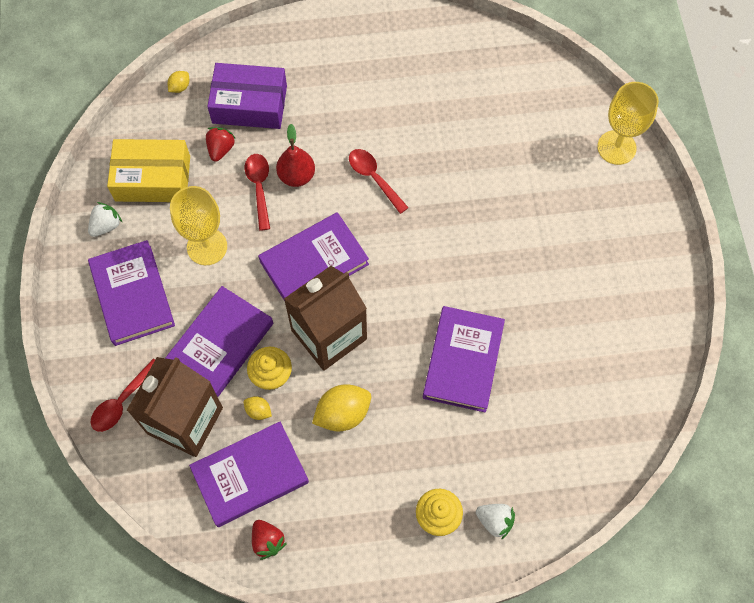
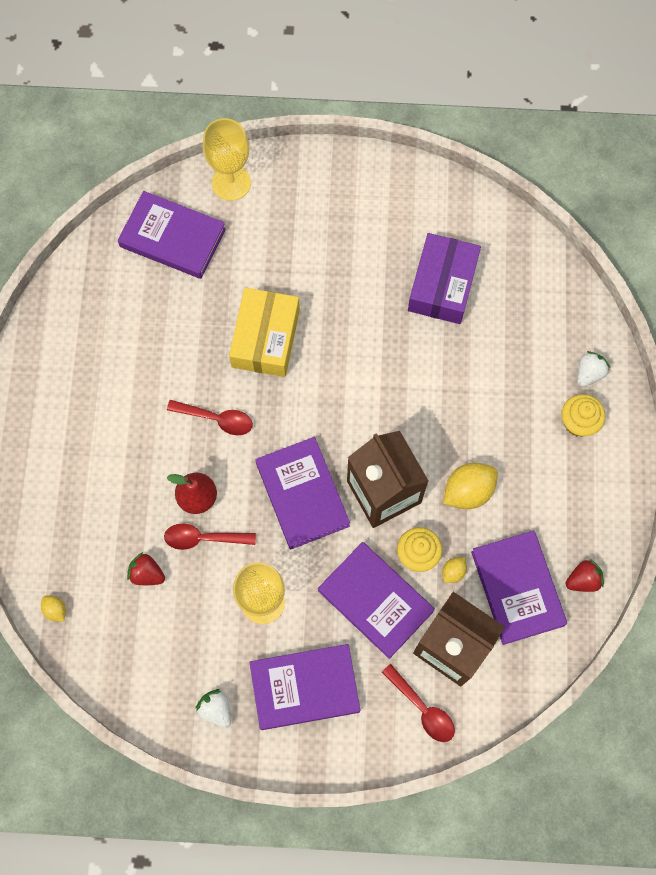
camera: 80 degrees left, 5 degrees up
yellow box [107,139,190,202] -> yellow box moved to [229,288,300,377]
purple box [207,63,287,129] -> purple box moved to [408,233,481,324]
yellow lemon [312,384,371,431] -> yellow lemon turned 75 degrees clockwise [443,463,498,509]
red spoon [349,149,409,214] -> red spoon turned 135 degrees counterclockwise [167,400,253,435]
purple book [423,306,505,413] -> purple book moved to [118,191,226,279]

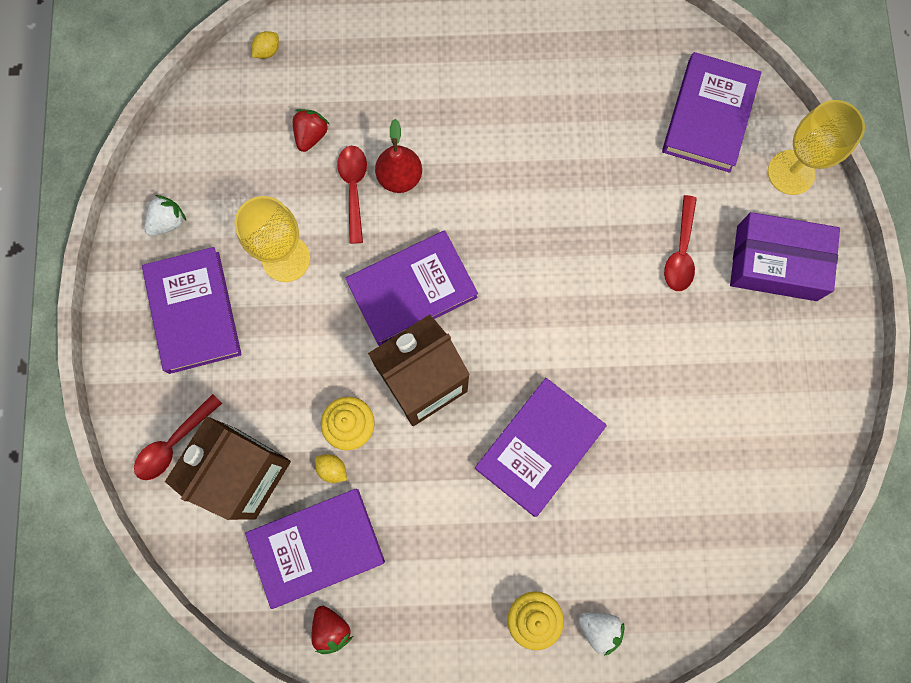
camera: 85 degrees right, 5 degrees up
red spoon [167,400,253,435] -> red spoon moved to [664,195,697,291]
yellow box [229,288,300,377] -> none
purple book [318,542,435,659] -> purple book moved to [475,378,606,517]
purple box [408,233,481,324] -> purple box moved to [730,212,840,301]
yellow lemon [443,463,498,509] -> none

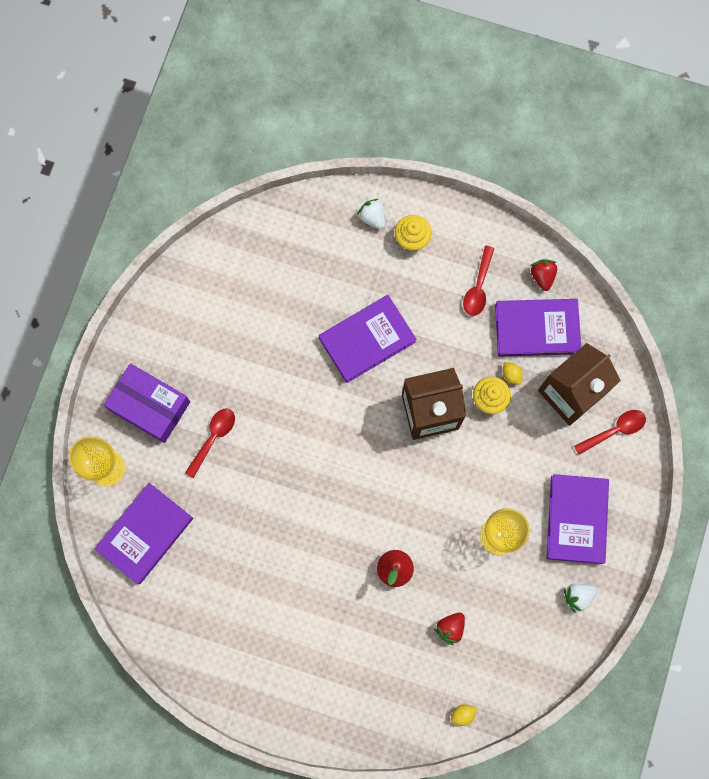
camera: 160 degrees left, 0 degrees up
red spoon [337,146,367,244] -> red spoon moved to [463,246,495,316]
purple book [345,231,478,346] -> none

